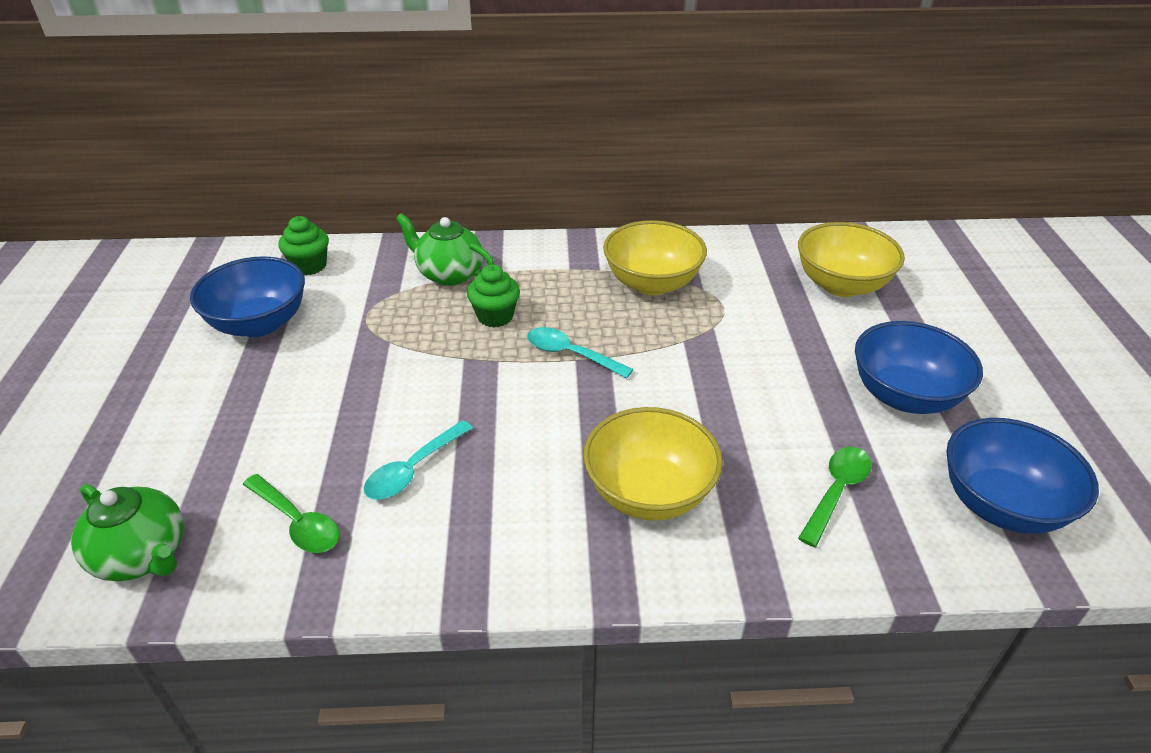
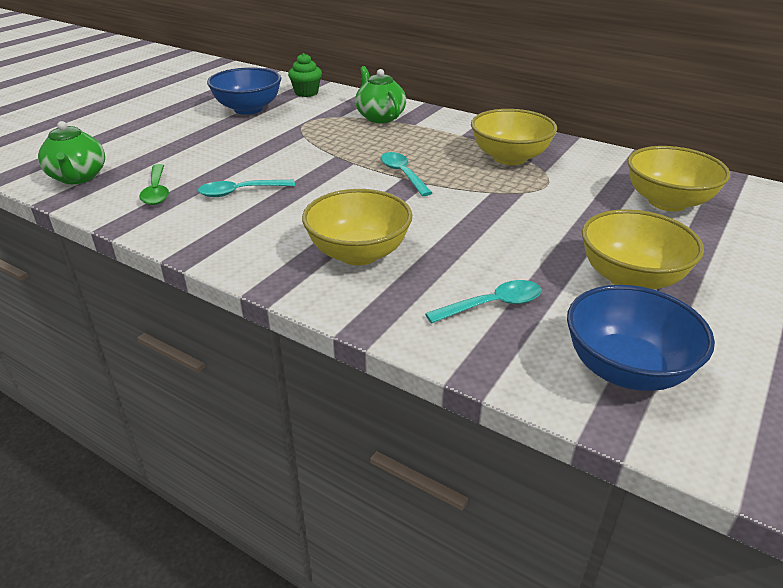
camera: 35 degrees right, 5 degrees down
green cupcake [467,265,520,327] -> none
green spoon [798,447,872,547] -> turquoise spoon [425,280,542,324]
blue bowl [855,321,983,414] -> yellow bowl [582,209,704,289]

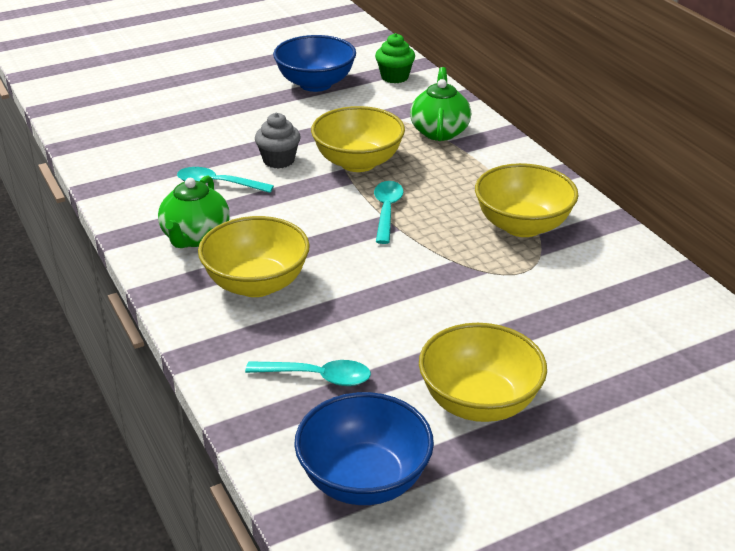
camera: 30 degrees right, 0 degrees up
green teapot [38,121,105,184] -> green teapot moved to [158,176,230,248]
green spoon [139,164,169,205] -> none
yellow bowl [627,146,730,212] -> yellow bowl moved to [311,106,405,172]
none -> grey cupcake [255,113,301,169]

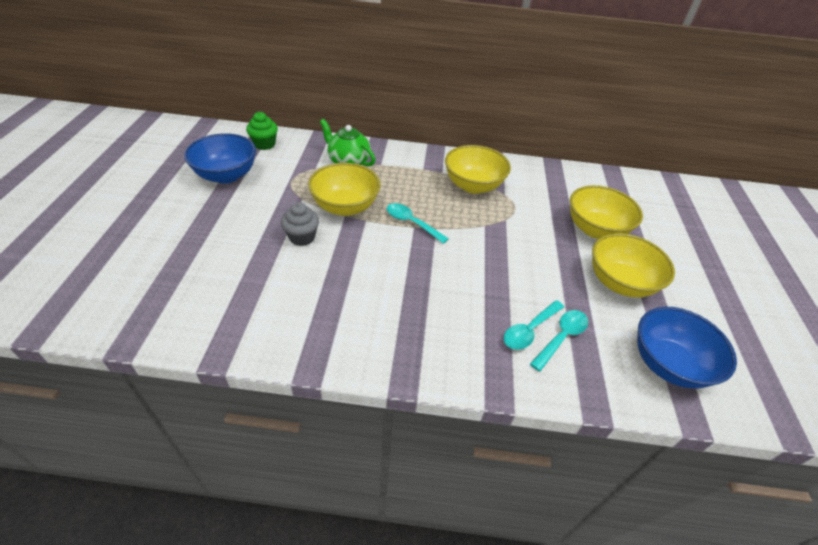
camera: 60 degrees left, 10 degrees up
green teapot [158,176,230,248] -> none
turquoise spoon [177,167,274,193] -> turquoise spoon moved to [504,300,564,350]
yellow bowl [198,216,310,297] -> yellow bowl moved to [570,185,643,239]

